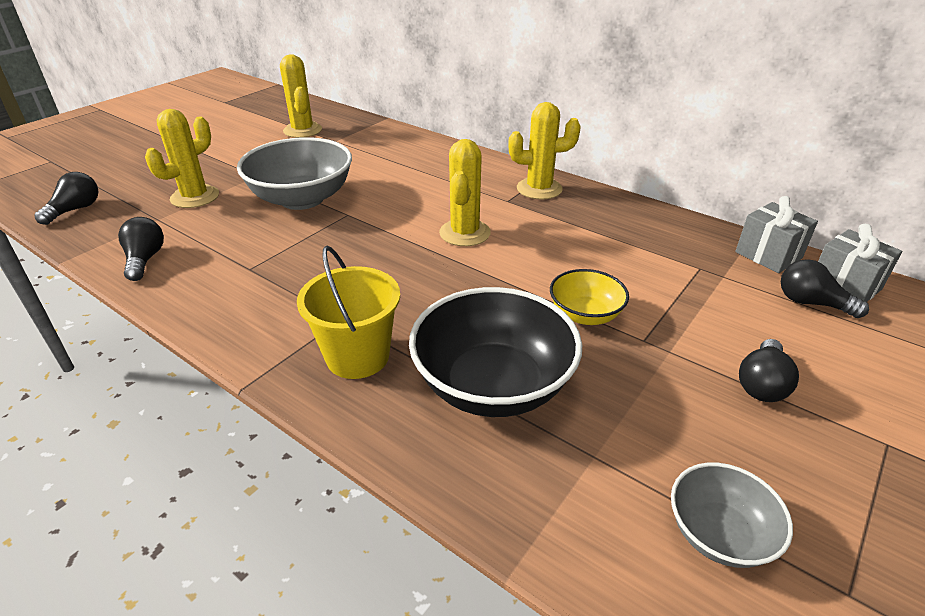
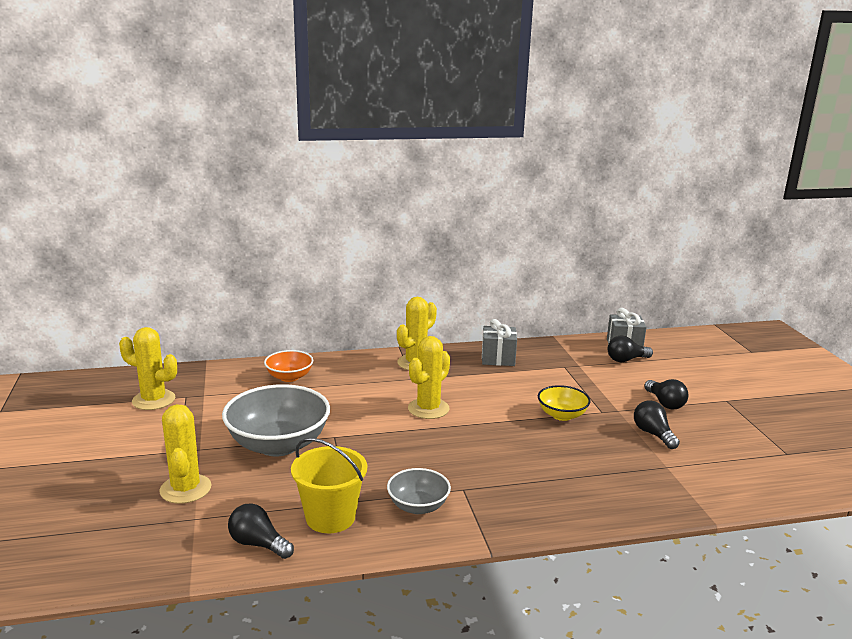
camera: 50 degrees left, 15 degrees down
black light bulb [34,172,98,225] -> black light bulb moved to [634,400,680,449]
yellow bucket [297,246,400,379] -> yellow bucket moved to [291,438,367,533]
black bowl [409,287,582,417] -> none
yellow cactus [439,139,491,246] -> yellow cactus turned 75 degrees clockwise [408,336,450,419]
grey bowl [671,463,793,568] -> grey bowl moved to [387,468,451,514]
grey gift [735,196,818,273] -> grey gift moved to [482,319,517,366]
none -> orange bowl [264,350,313,382]

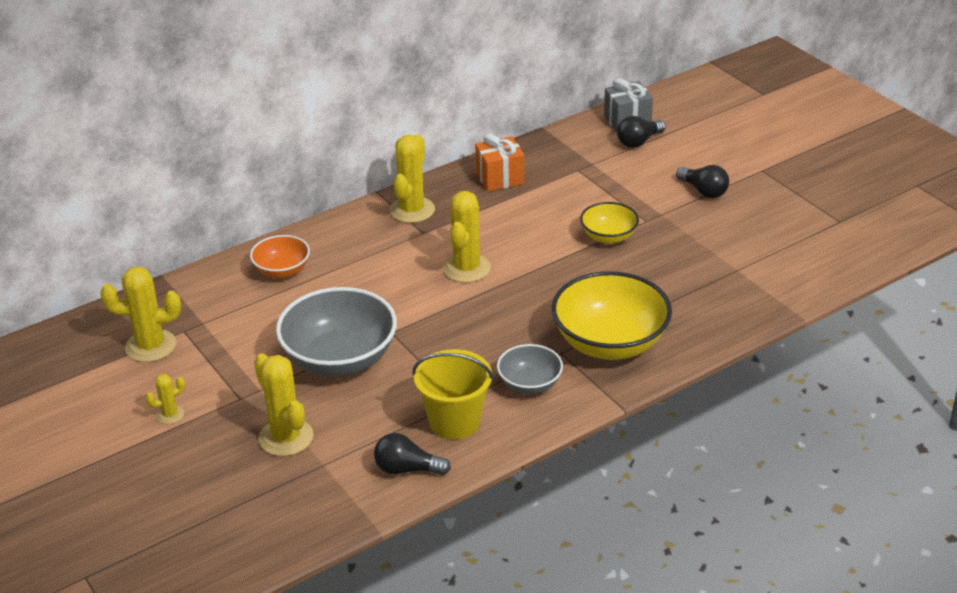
camera: 20 degrees left, 15 degrees up
grey gift [482,319,517,366] -> orange gift [475,133,524,192]
black light bulb [634,400,680,449] -> none
none -> yellow cactus [146,374,185,424]
none -> yellow bowl [552,271,672,360]

